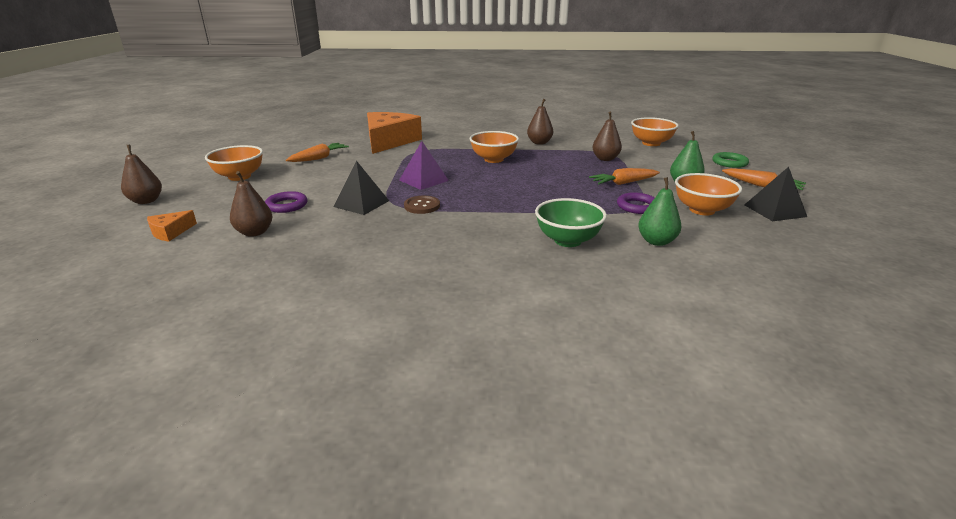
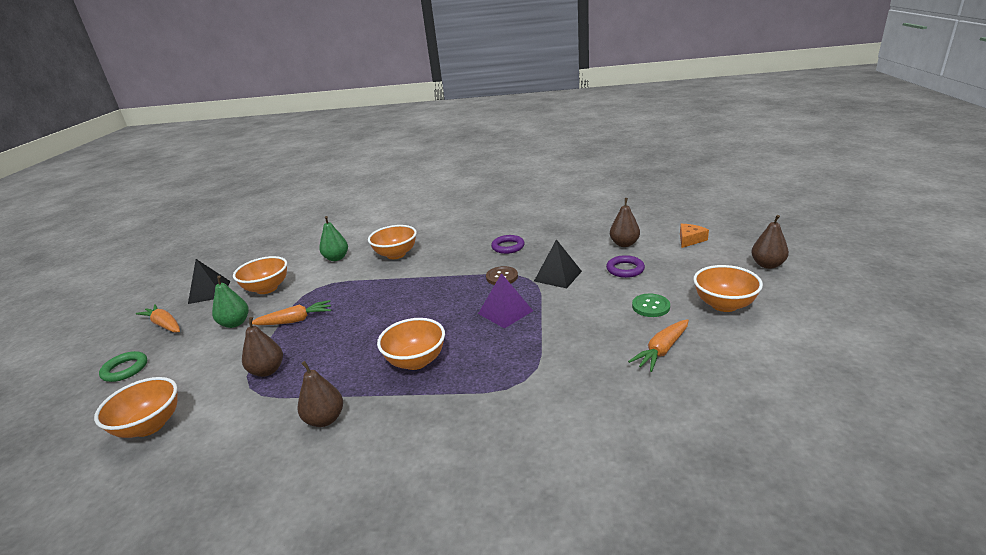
camera: 175 degrees left, 0 degrees up
orange cheese [367,112,422,154] -> none
green bowl [535,198,607,247] -> orange bowl [368,225,417,259]
purple ring [617,192,655,214] -> purple ring moved to [491,235,524,254]
none -> green button [632,294,670,317]

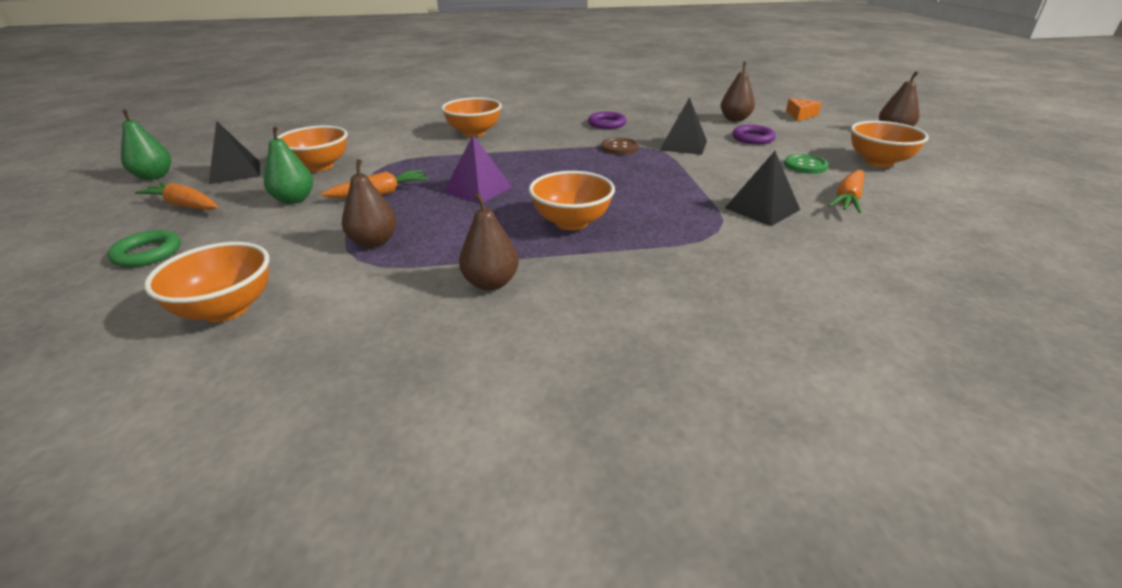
camera: 15 degrees left, 5 degrees up
green pear [319,216,348,261] -> green pear moved to [121,109,171,180]
purple pyramid [478,273,533,329] -> purple pyramid moved to [444,135,512,204]
none -> black pyramid [725,151,800,226]

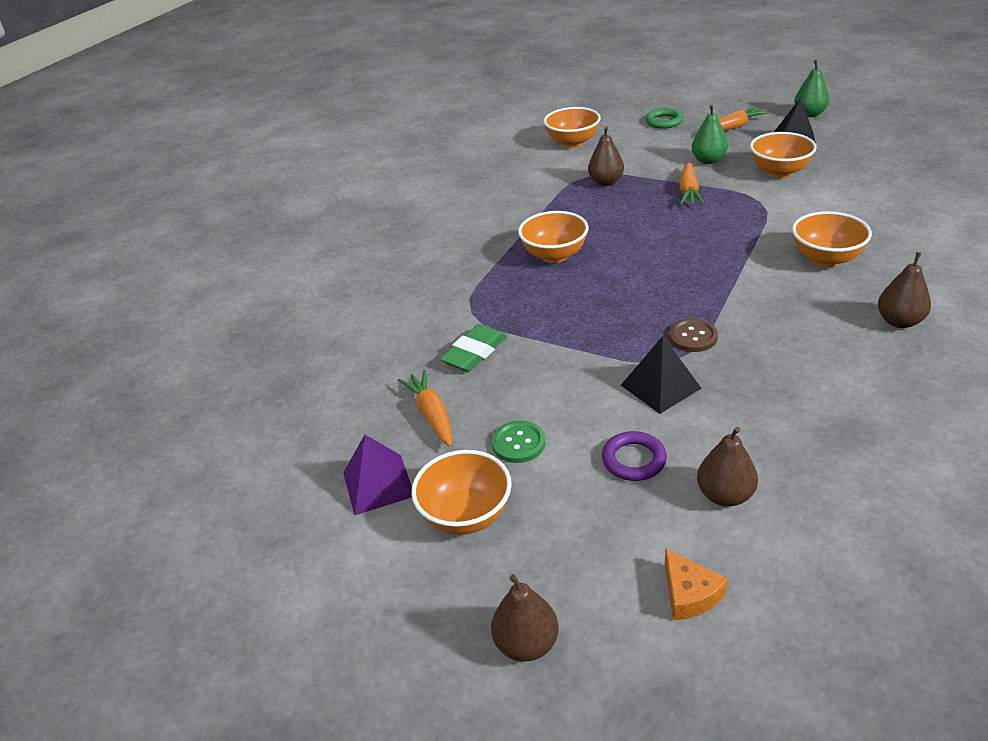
camera: 130 degrees right, 5 degrees up
purple pyramid [444,135,512,204] -> purple pyramid moved to [343,435,412,515]
brown pear [459,193,519,291] -> brown pear moved to [878,252,931,328]
purple ring [588,112,626,129] -> none
black pyramid [725,151,800,226] -> green eraser [440,324,507,372]

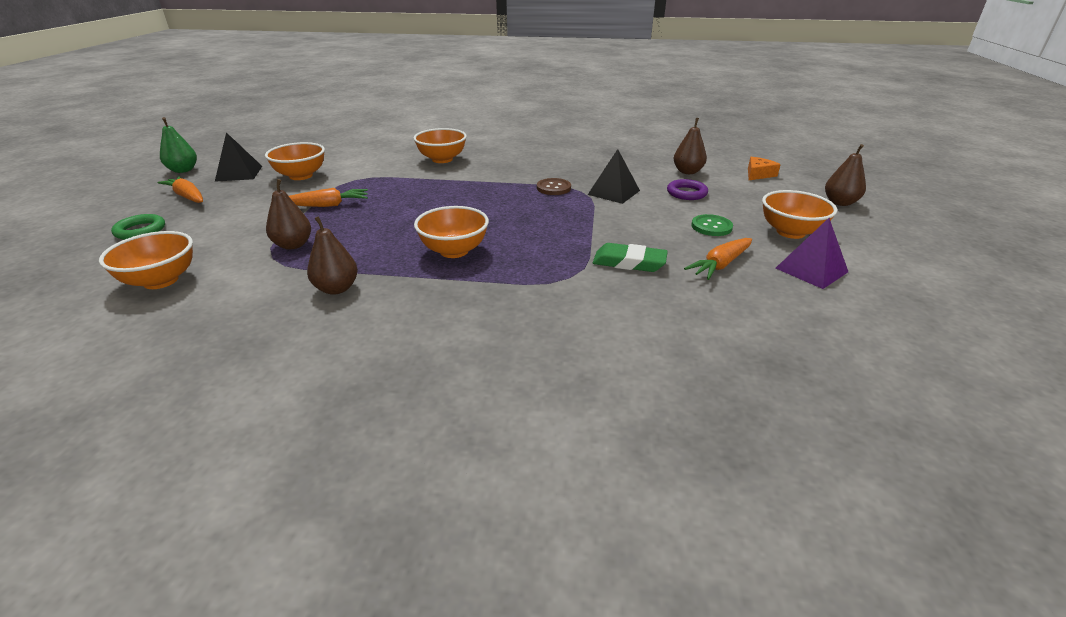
camera: 115 degrees left, 5 degrees down
green pear [692,105,728,164] -> none
brown pear [878,252,931,328] -> brown pear moved to [307,216,358,295]

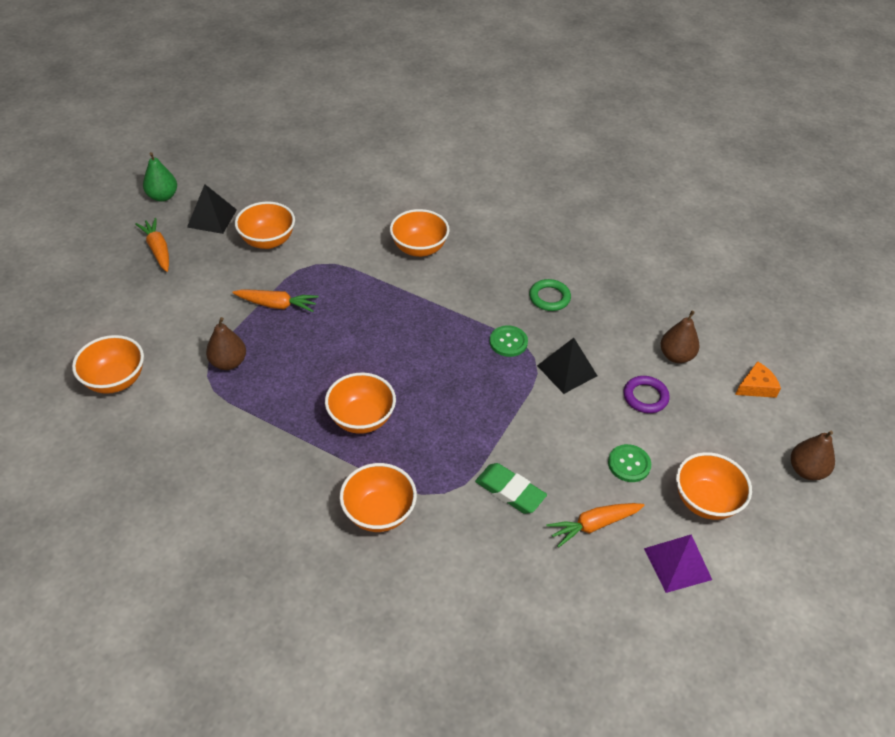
camera: 20 degrees right, 15 degrees up
green ring [111,214,165,240] -> green ring moved to [529,279,571,311]
brown pear [307,216,358,295] -> none
brown button [537,178,571,195] -> green button [490,326,528,357]
none -> orange bowl [340,463,417,532]

